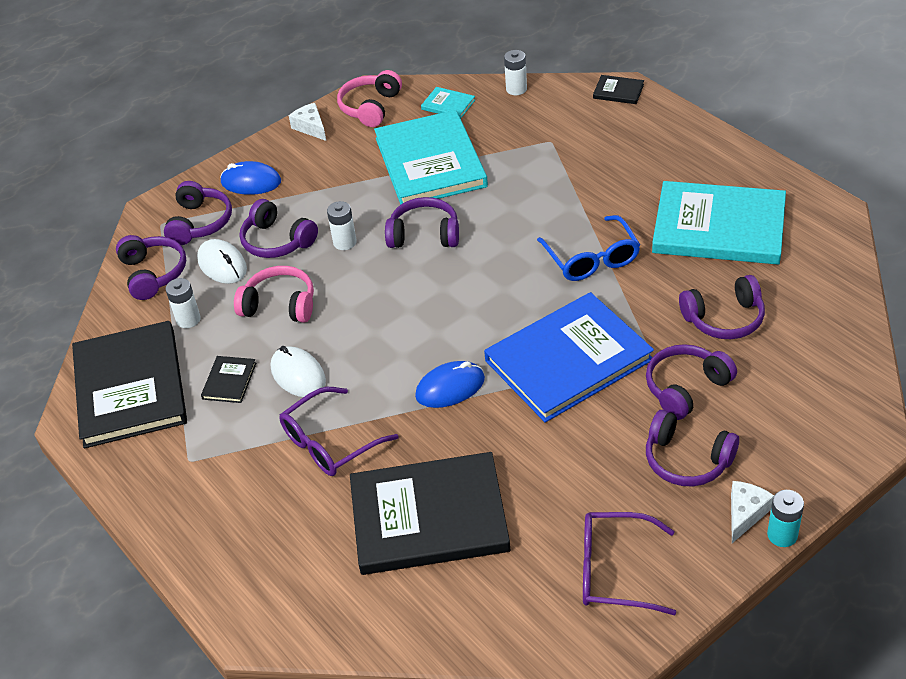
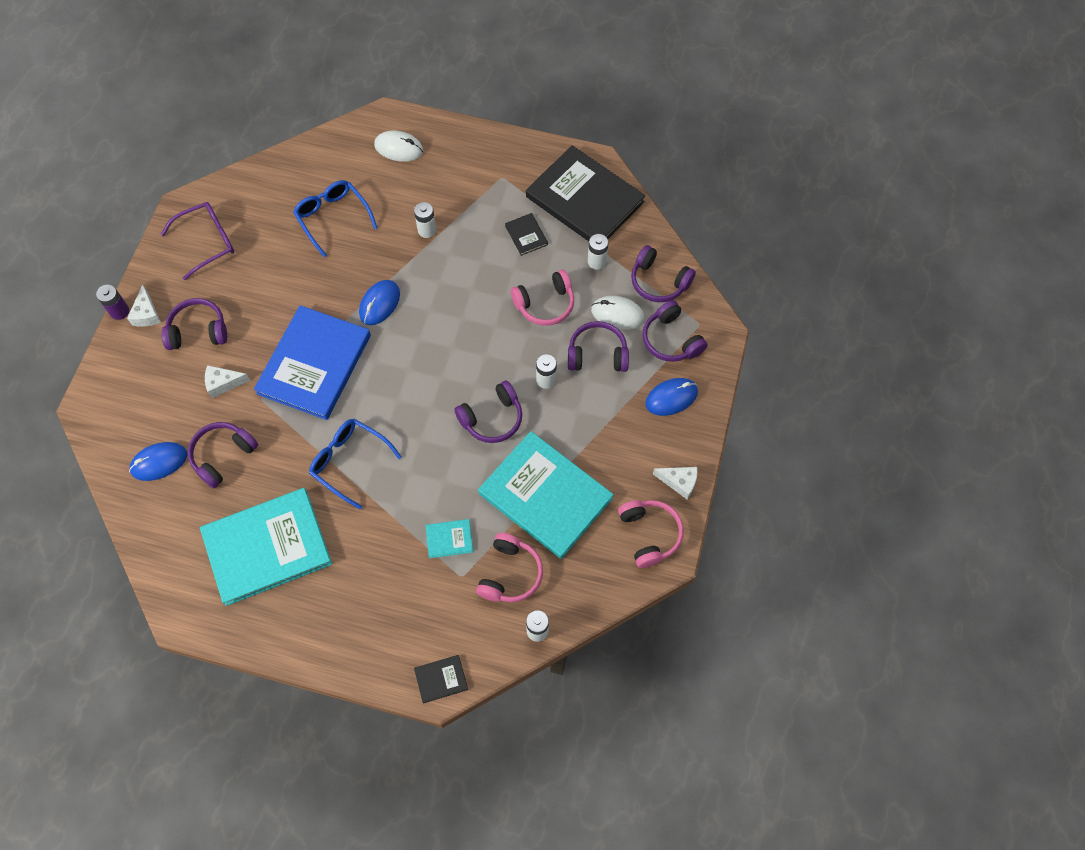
camera: 140 degrees right, 20 degrees up
white mouse [271,346,326,397] -> white mouse moved to [374,131,423,162]
purple glasses [279,387,398,476] -> white battery [414,202,436,238]
black book [350,452,510,575] -> blue glasses [293,180,377,257]
turquoise book [421,87,475,118] -> turquoise book moved to [425,519,473,558]
purple headphones [646,344,737,420] -> white cheese [205,365,251,398]
turquoise battery [767,490,804,547] -> purple battery [96,284,129,320]
none -> blue mouse [129,442,187,481]
none -> pink headphones [476,533,543,602]

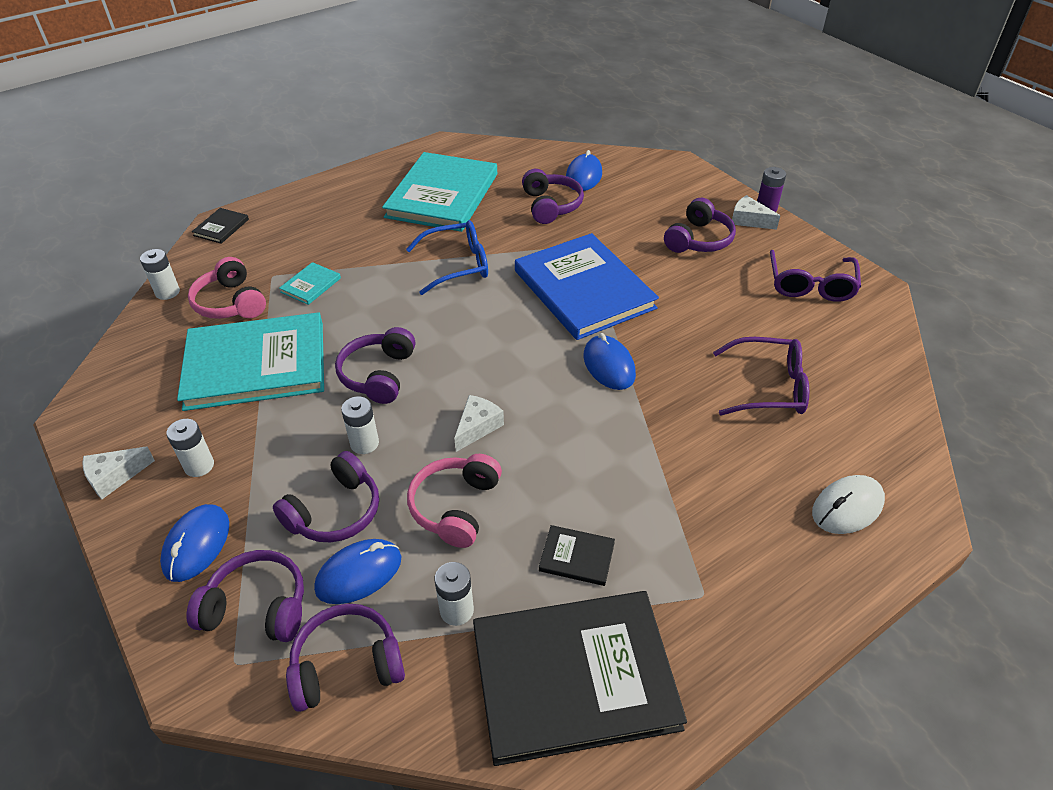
camera: 130 degrees right, 20 degrees down
white cheese [205,365,251,398] -> white cheese moved to [454,395,504,452]
blue glasses [293,180,377,257] -> purple glasses [713,337,809,415]
white battery [414,202,436,238] -> white battery moved to [166,419,214,477]
white mouse [591,296,645,330] -> blue mouse [314,539,401,604]
pink headphones [618,500,684,568] -> none

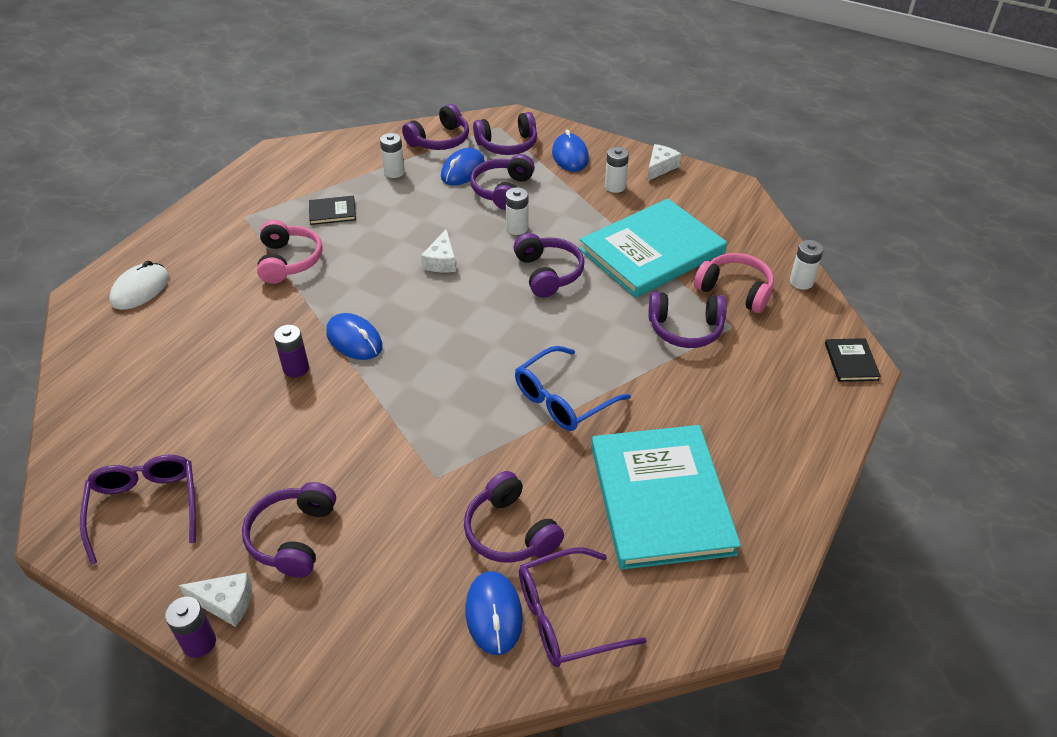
camera: 155 degrees right, 0 degrees up
turquoise book [279,262,341,305] -> purple headphones [649,292,727,348]
pink headphones [407,454,502,548] -> pink headphones moved to [257,220,323,284]
black book [473,591,687,766] -> none
blue book [515,233,659,340] -> none
purple glasses [713,337,809,415] -> purple glasses moved to [519,547,647,667]
none -> purple battery [274,325,309,378]

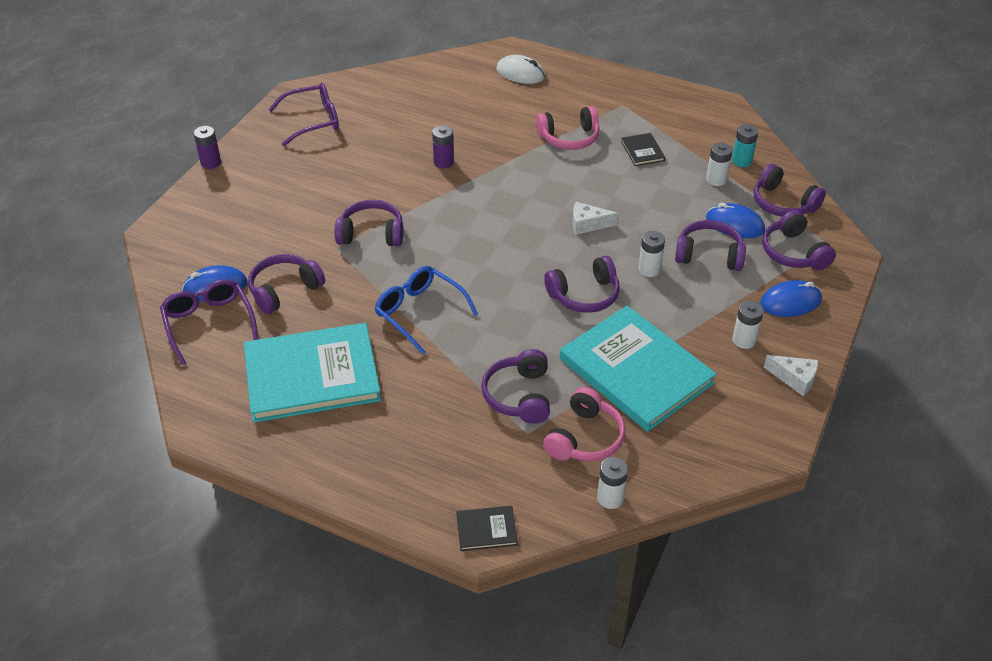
camera: 85 degrees right, 0 degrees up
white cheese [179,572,252,627] -> none
purple headphones [242,482,336,578] -> purple headphones moved to [335,200,403,246]
blue mouse [326,313,383,360] -> none
none -> turquoise battery [732,124,758,167]

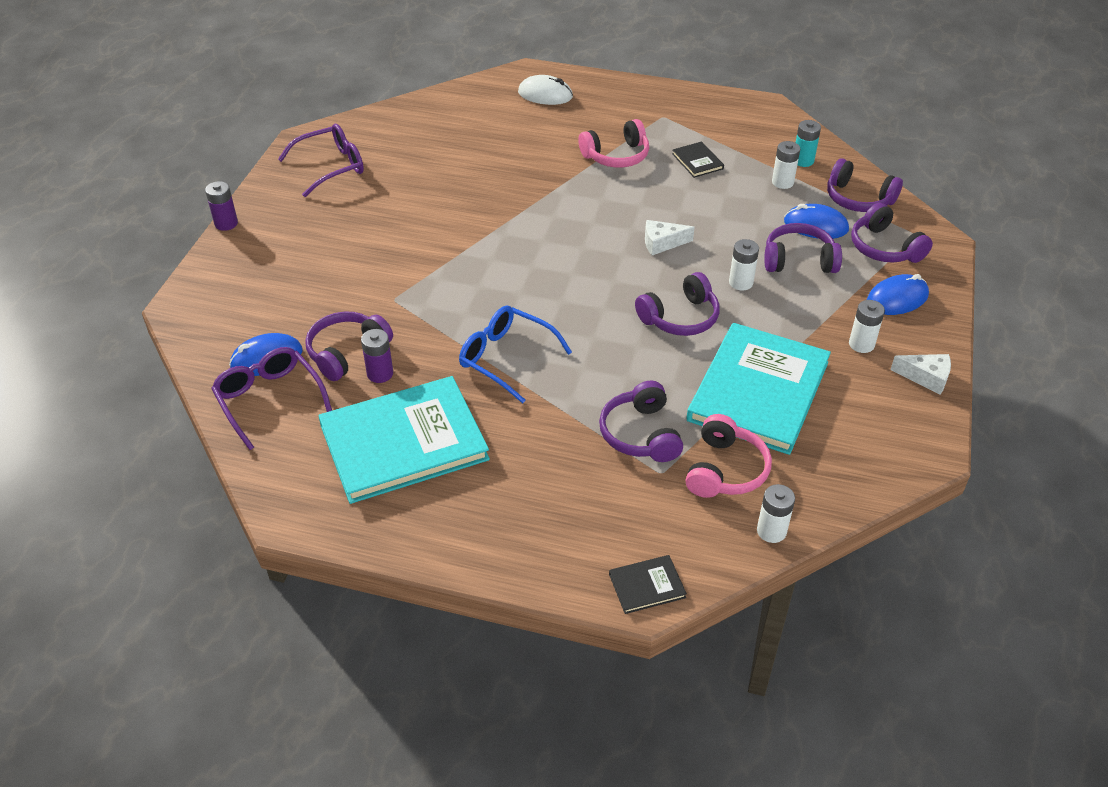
camera: 10 degrees left, 0 degrees up
purple headphones [335,200,403,246] -> none
purple battery [432,125,454,169] -> purple battery moved to [361,329,393,383]
turquoise book [560,306,717,432] -> turquoise book turned 75 degrees clockwise [686,323,831,455]

